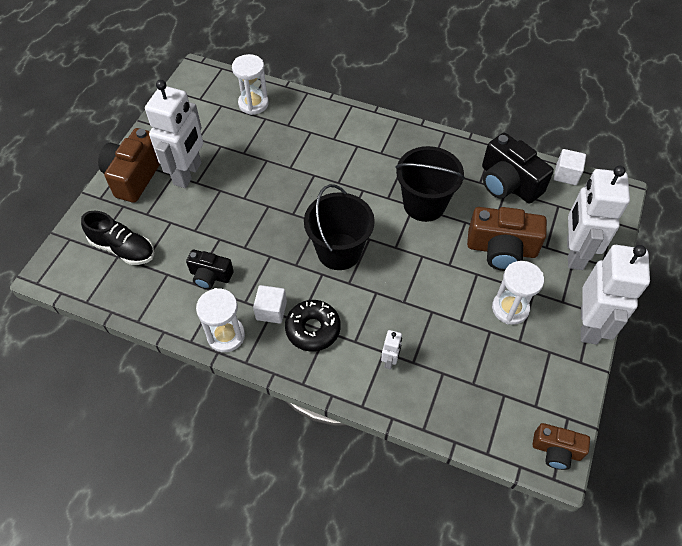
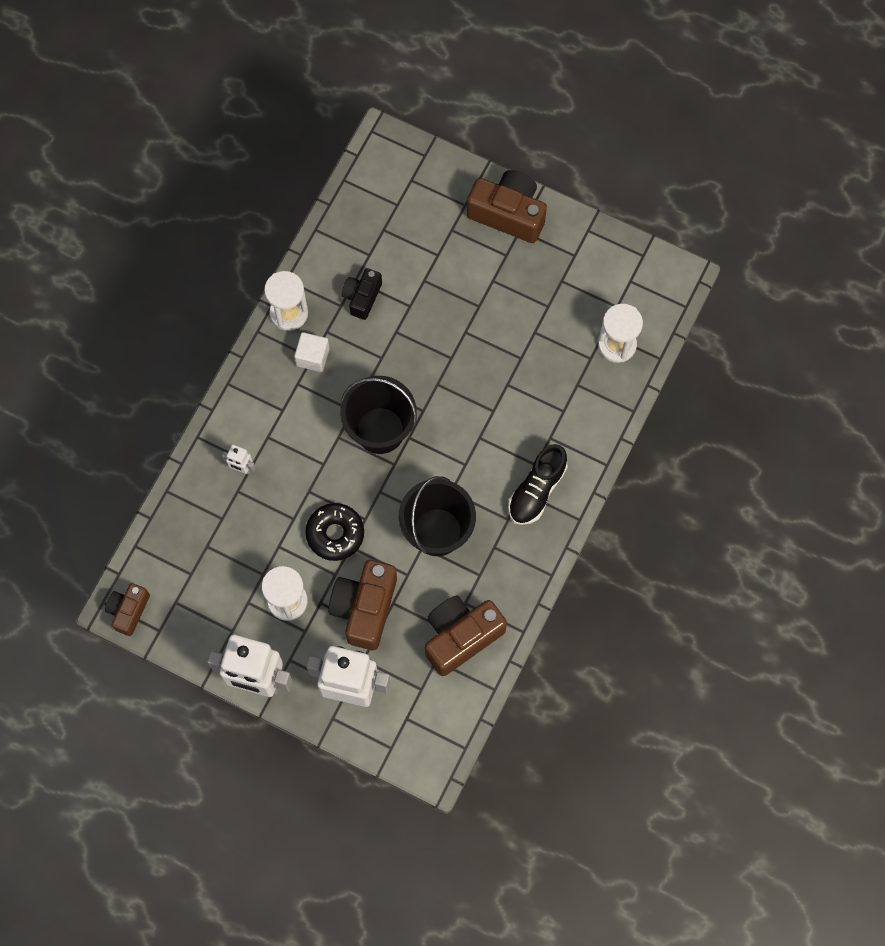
camera: 95 degrees right, 15 degrees up
black shoe [81,211,154,265] -> black shoe moved to [508,444,568,525]
white robot [145,80,203,188] -> none
black donut [285,300,341,352] -> black donut moved to [305,503,364,561]
black camera [482,133,554,203] -> brown camera [425,596,507,676]
white cube [554,149,586,185] -> none

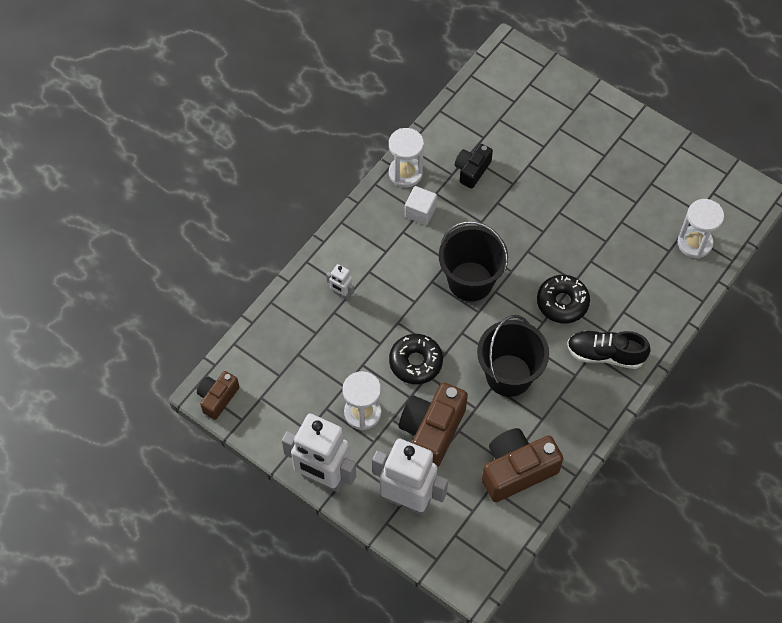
camera: 10 degrees right, 10 degrees down
brown camera [467,170,547,243] -> none
black shoe [508,444,568,525] -> black shoe turned 60 degrees clockwise [567,331,650,369]
none -> black donut [537,275,590,324]

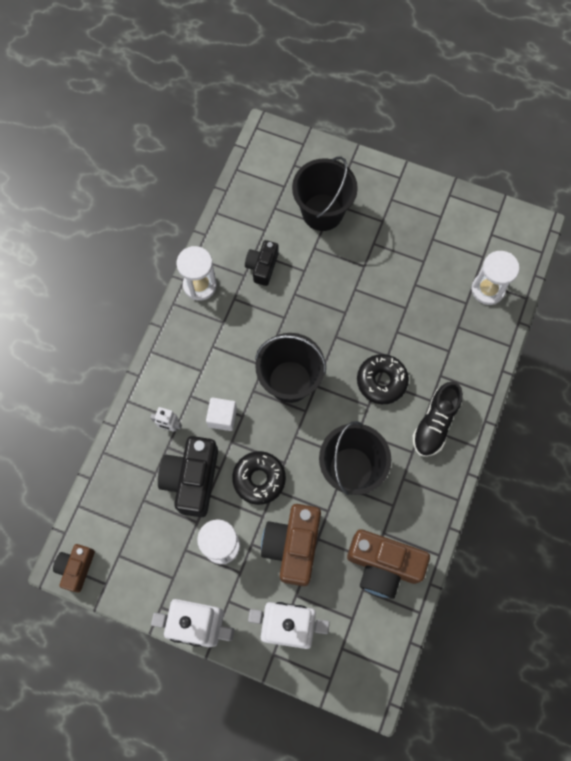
camera: 15 degrees left, 10 degrees up
white cube [405,186,437,225] -> white cube moved to [206,397,237,431]
brown camera [482,428,564,502] -> brown camera turned 120 degrees counterclockwise [347,529,430,599]
black shoe [567,331,650,369] -> black shoe turned 60 degrees counterclockwise [413,382,463,457]
none -> black camera [158,436,218,517]
none -> black bucket [292,156,358,231]

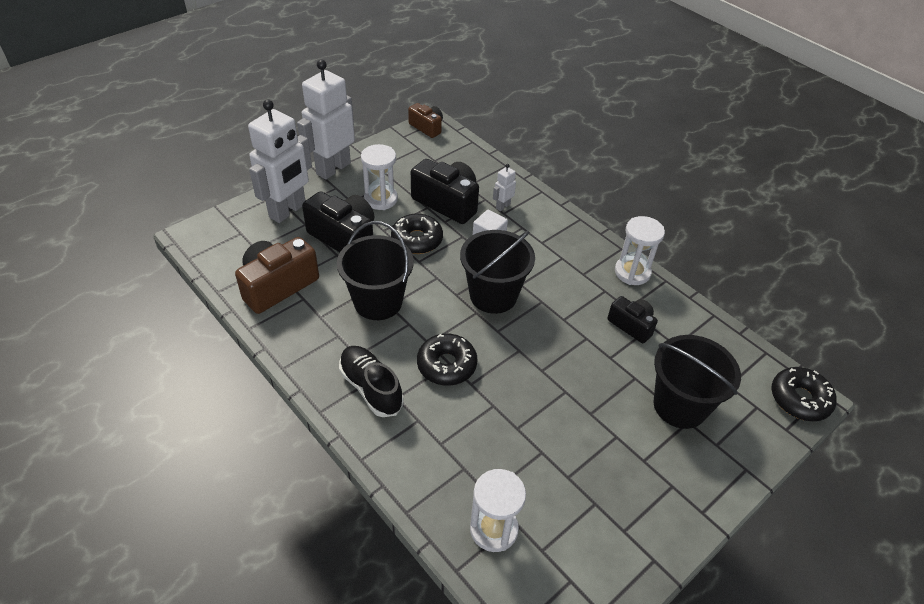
camera: 115 degrees right, 25 degrees down
brown camera [261,504,321,586] -> black camera [302,191,374,252]
none -> black donut [771,367,837,421]

